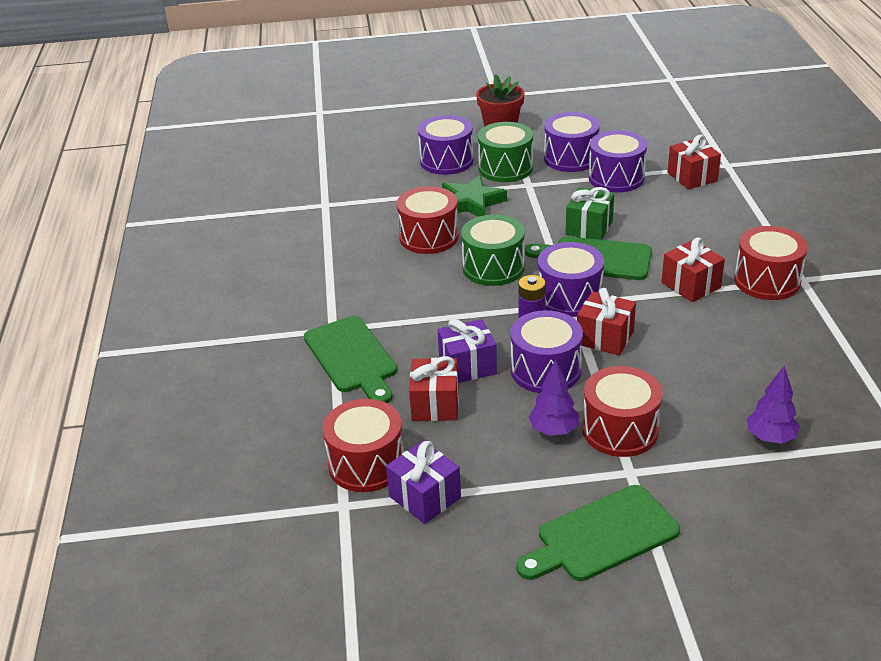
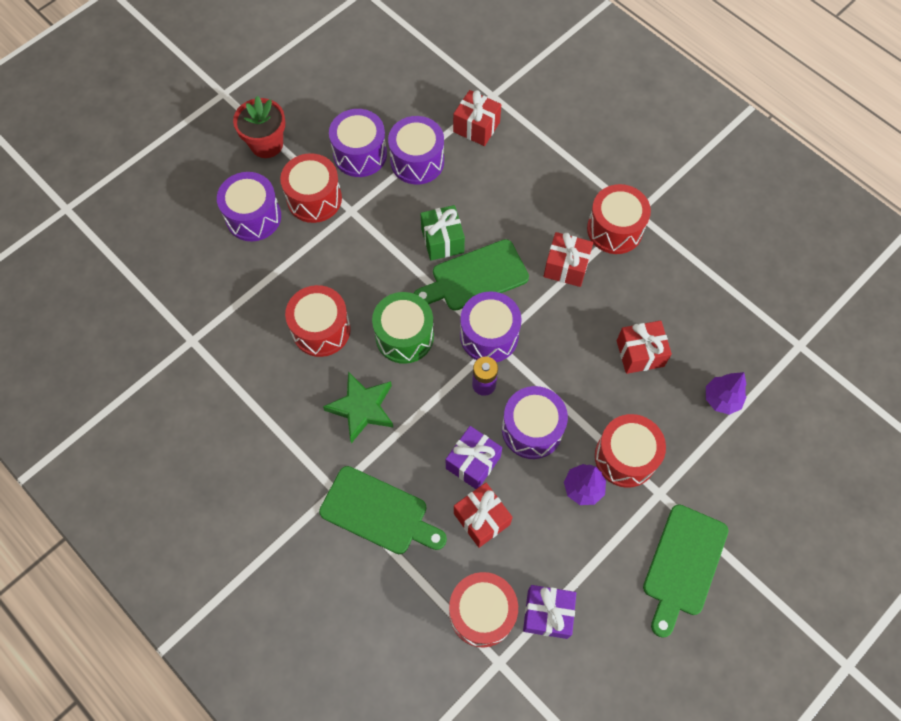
camera: 40 degrees left, 30 degrees up
green star [442,175,507,217] -> green star moved to [323,371,394,443]
green drum [478,122,533,182] -> red drum [280,153,342,223]
red gift [577,288,636,356] -> red gift moved to [617,321,672,374]

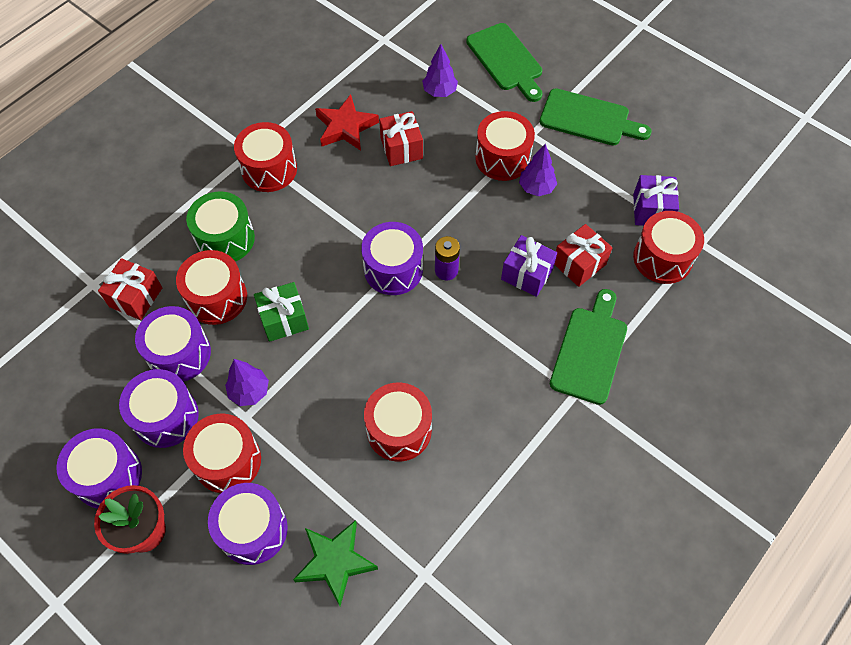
camera: 95 degrees left, 5 degrees down
green star [323,371,394,443] -> green star moved to [293,520,378,606]
green drum [372,292,434,364] -> green drum moved to [186,191,255,261]
green cutting board [414,239,529,311] -> green cutting board moved to [466,23,542,102]
purple drum [502,386,568,459] -> purple drum moved to [56,428,142,508]
red gift [544,232,593,287] -> none
none -> red drum [176,250,247,325]
none -> purple tree [225,359,269,406]
none -> red star [315,94,379,151]

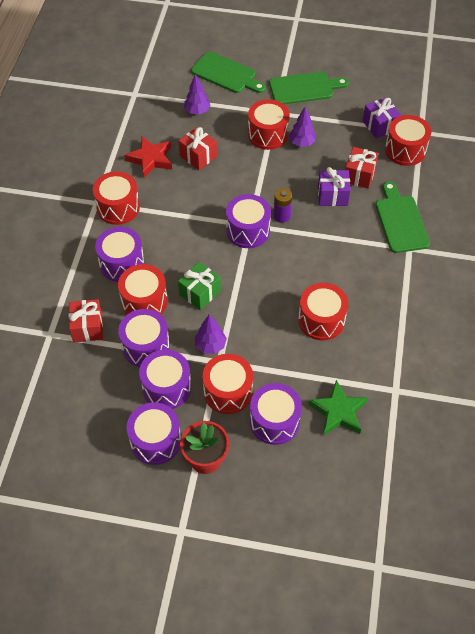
camera: 30 degrees left, 5 degrees down
green drum [186,191,255,261] -> purple drum [95,227,144,282]

